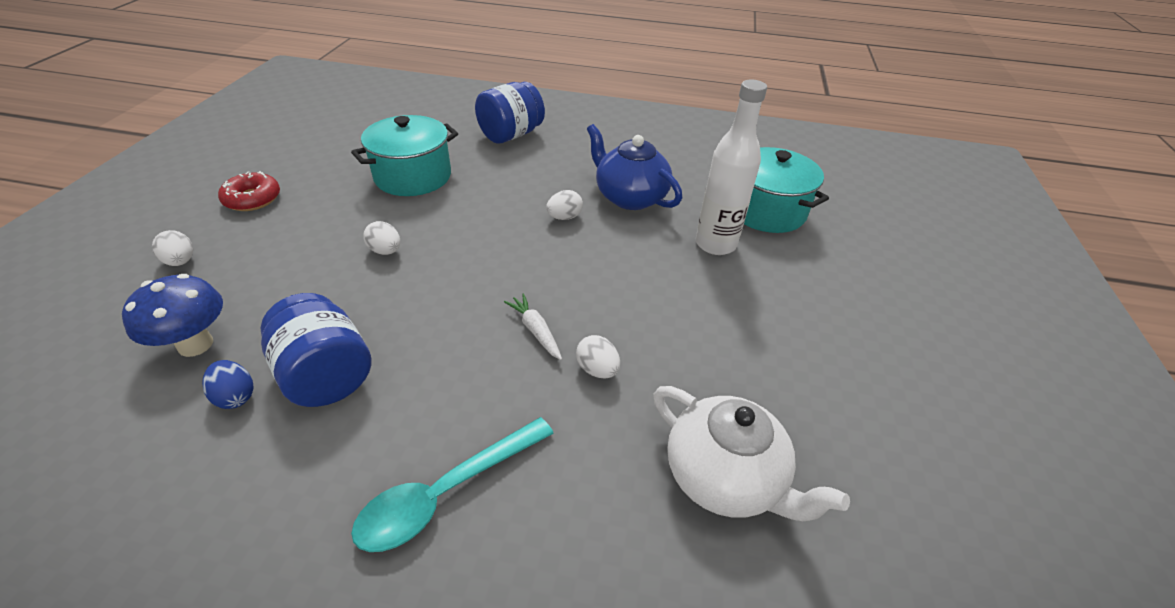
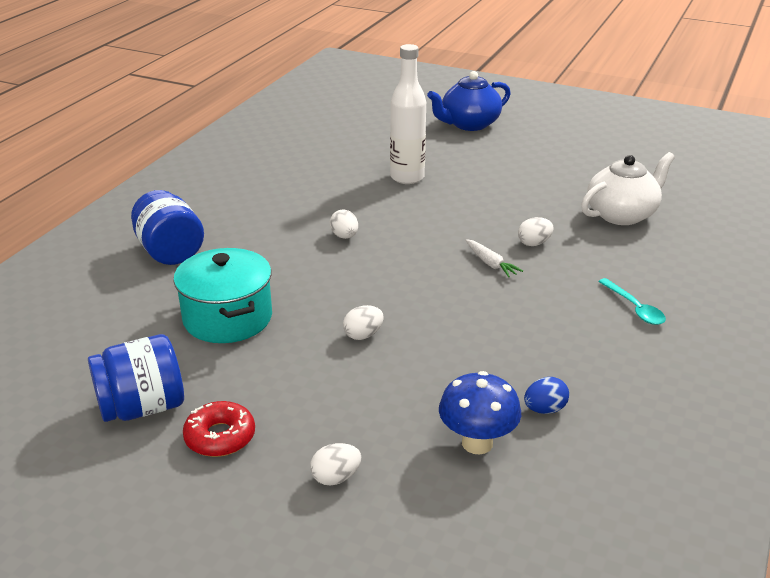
camera: 75 degrees left, 10 degrees down
blue jar [260,293,371,407] -> blue jar moved to [88,334,184,422]
turquoise spoon [351,417,554,552] -> turquoise spoon [598,278,666,325], size x0.63
white carrot [504,293,562,360] -> white carrot turned 105 degrees counterclockwise [465,239,523,278]
blue teapot [587,124,682,210] -> blue teapot moved to [427,71,511,131]
turquoise pot [744,147,829,233] -> none

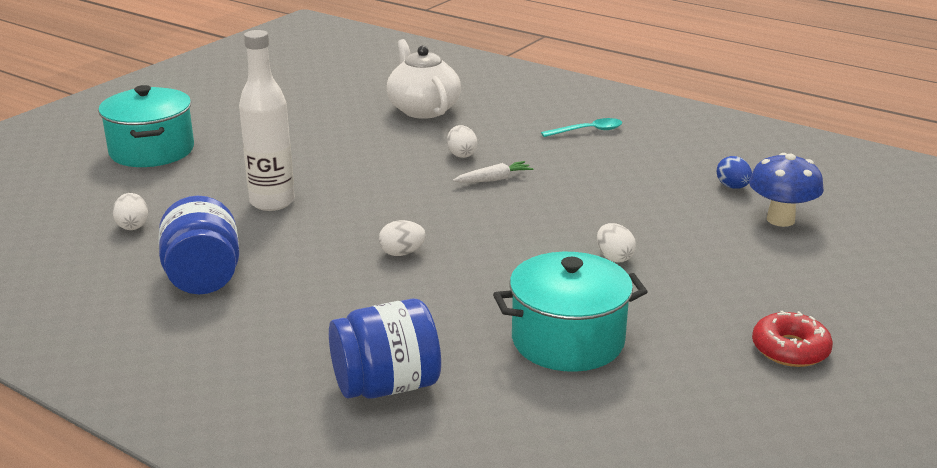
camera: 80 degrees left, 5 degrees down
blue jar [88,334,184,422] -> blue jar moved to [159,196,240,295]
white egg [310,443,361,486] -> white egg moved to [113,193,148,230]
blue teapot [427,71,511,131] -> turquoise pot [98,85,194,167]

